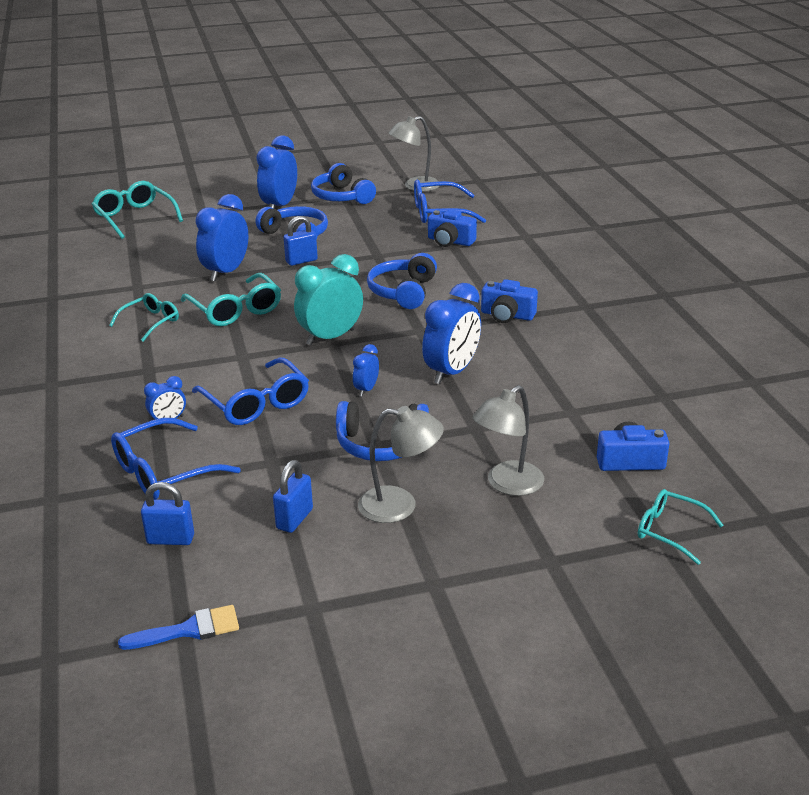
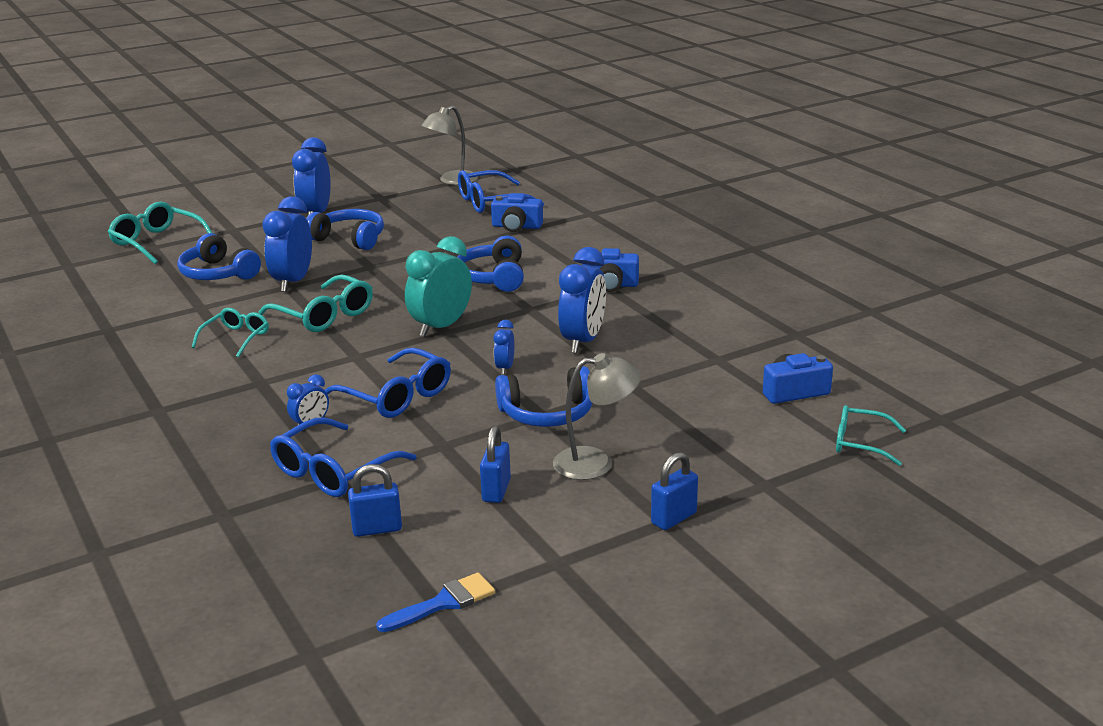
camera: 15 degrees left, 5 degrees down
blue padlock [283,216,318,266] -> blue padlock moved to [651,452,698,530]
blue headphones [311,163,376,204] -> blue headphones moved to [177,233,261,280]
grey lamp [472,385,544,496] -> none

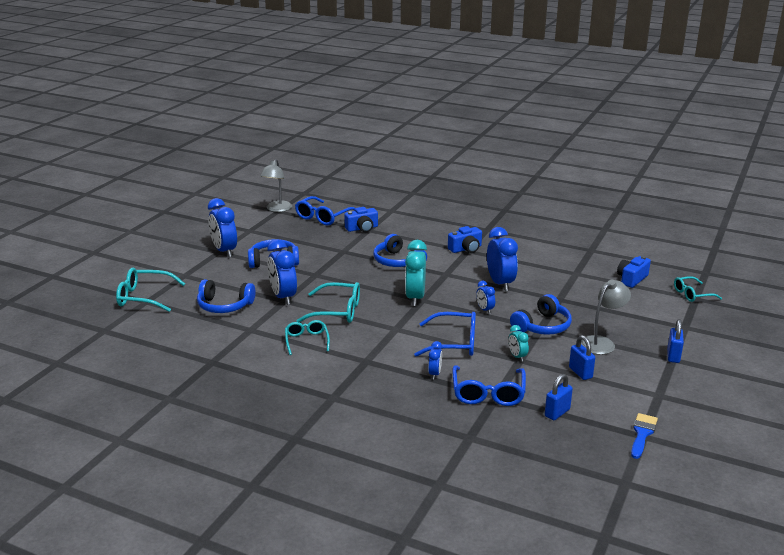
camera: 35 degrees left, 0 degrees up
none -> turquoise clock [508,325,529,362]

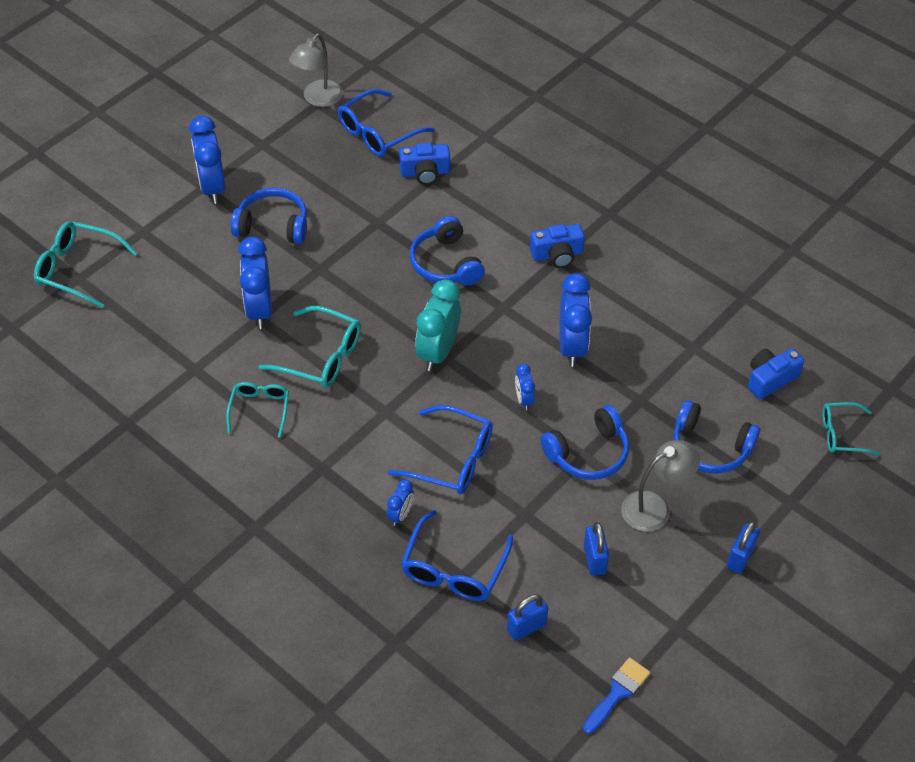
camera: 15 degrees right, 25 degrees up
blue headphones [197,279,256,313] -> blue headphones moved to [673,400,760,474]
turquoise clock [508,325,529,362] -> none

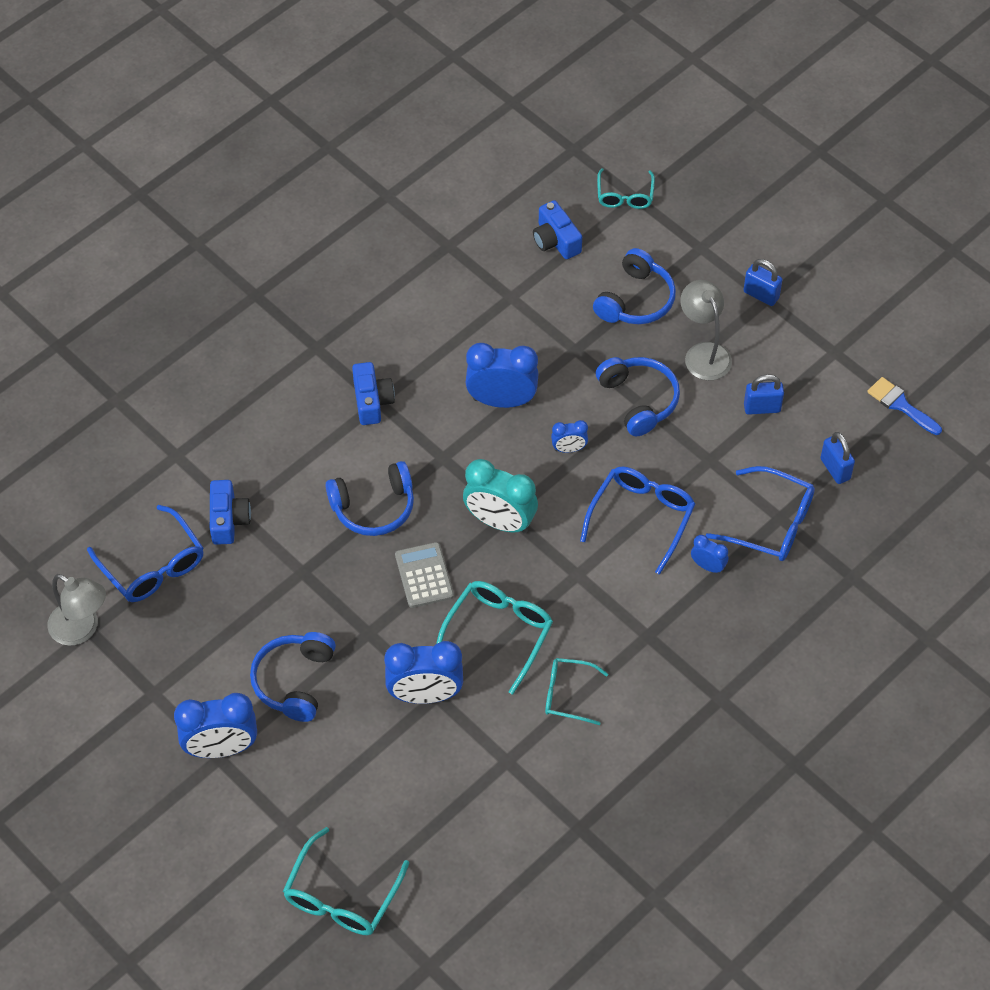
camera: 85 degrees left, 5 degrees up
none -> grey calculator [395,542,454,608]

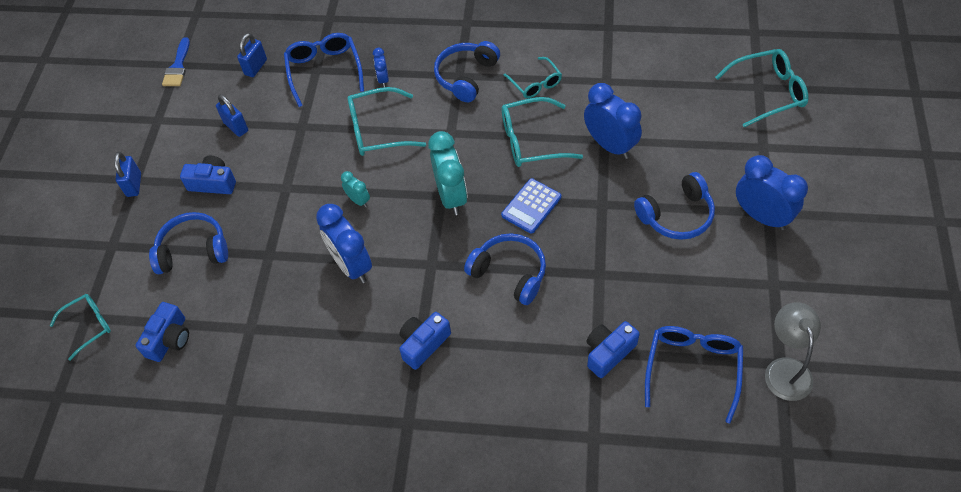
camera: 125 degrees left, 0 degrees up
grey calculator [395,542,454,608] -> blue calculator [501,178,561,234]
blue clock [551,420,588,453] -> turquoise clock [341,171,370,208]
blue glasses [580,467,695,575] -> turquoise glasses [348,87,426,156]
blue headphones [596,357,680,436] -> blue headphones moved to [434,41,500,102]
grey lamp [680,280,732,380] -> blue camera [180,156,236,194]

